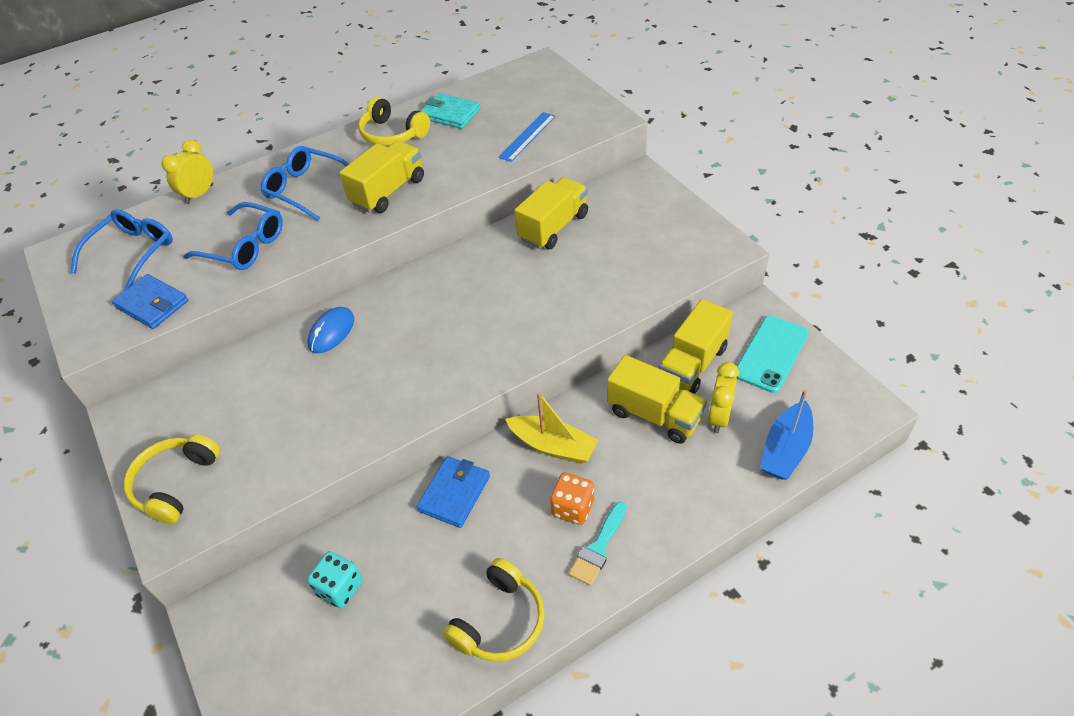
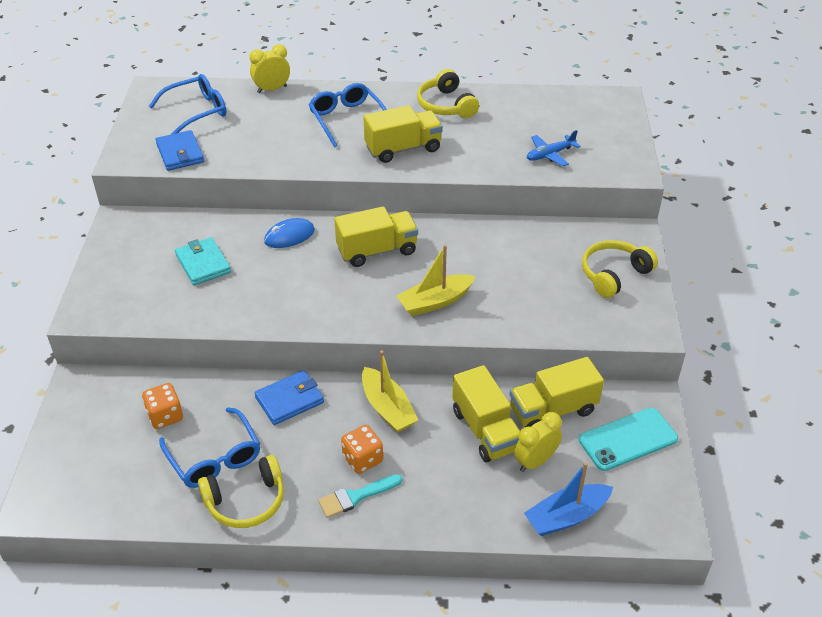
camera: 30 degrees right, 5 degrees down
yellow headphones [124,434,220,524] -> yellow headphones moved to [582,240,658,298]
blue glasses [183,202,283,270] -> blue glasses moved to [159,407,260,488]
turquoise dice [307,551,363,608] -> orange dice [142,383,183,429]
turquoise wallet [420,93,480,129] -> turquoise wallet moved to [175,237,231,285]
blue ruler [498,112,556,162] -> blue plane [527,130,581,166]
yellow truck [515,177,588,249] -> yellow truck moved to [334,207,418,267]
none -> yellow boat [396,245,476,316]

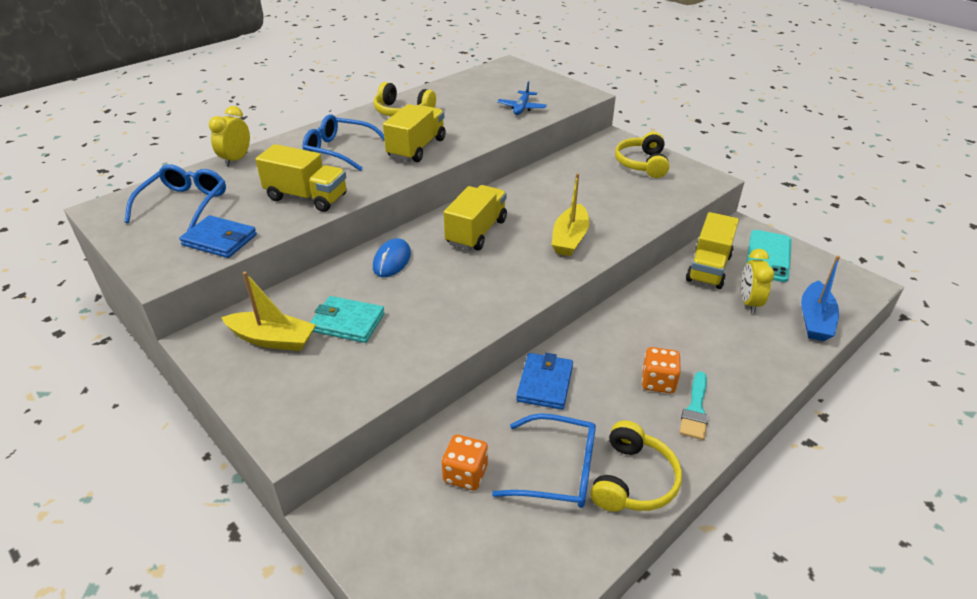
camera: 45 degrees left, 5 degrees down
yellow boat [362,351,418,432] -> yellow boat moved to [221,271,316,351]
yellow truck [452,365,520,462] -> yellow truck moved to [255,144,347,212]

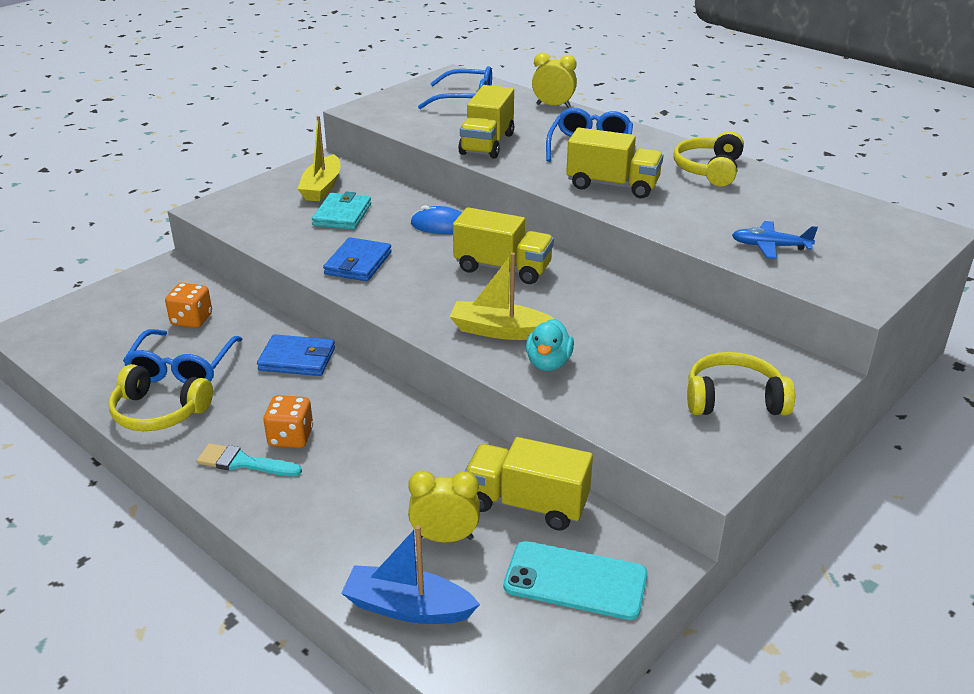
camera: 85 degrees right, 5 degrees down
blue wallet [179,215,257,258] -> blue wallet moved to [323,237,392,281]
none -> turquoise duck [526,319,574,371]

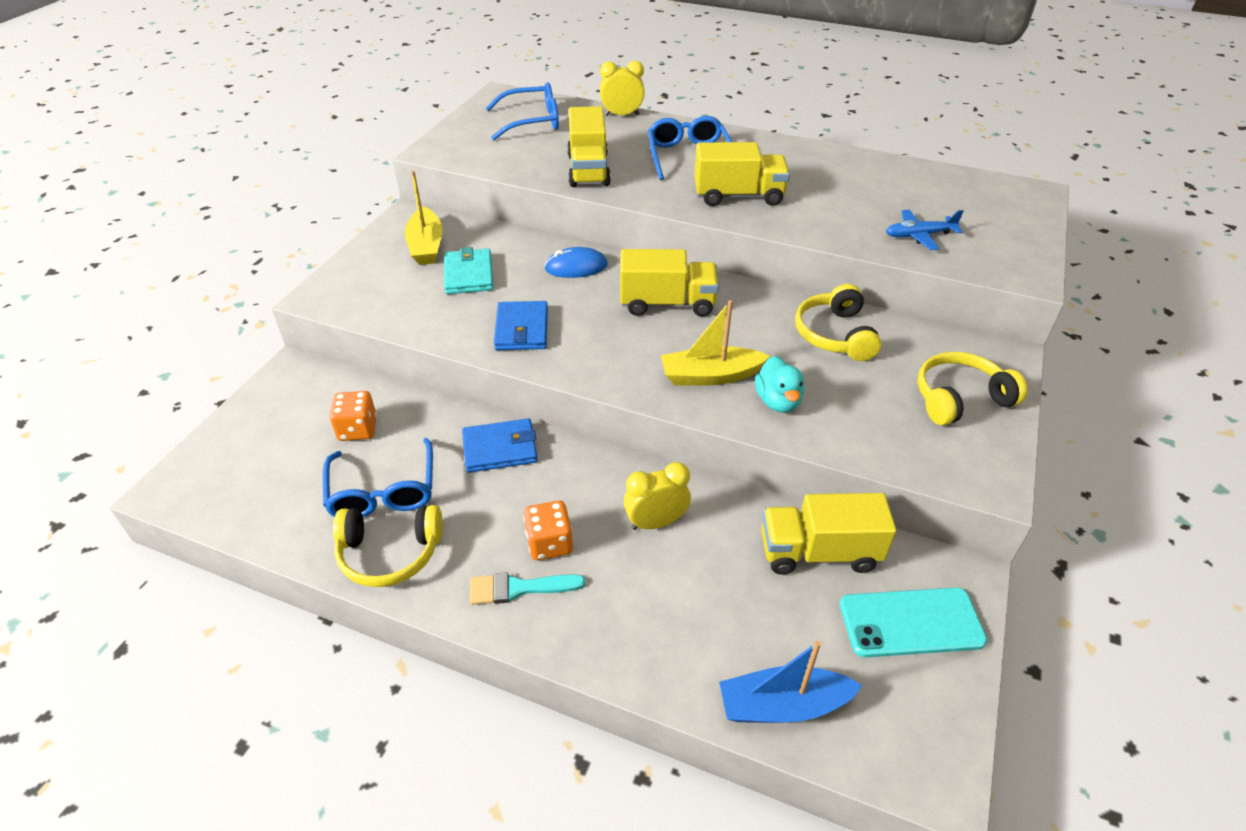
camera: 20 degrees left, 10 degrees up
yellow clock [408,471,480,542] -> yellow clock moved to [624,462,691,530]
yellow headphones [674,131,744,186] -> yellow headphones moved to [795,284,882,361]

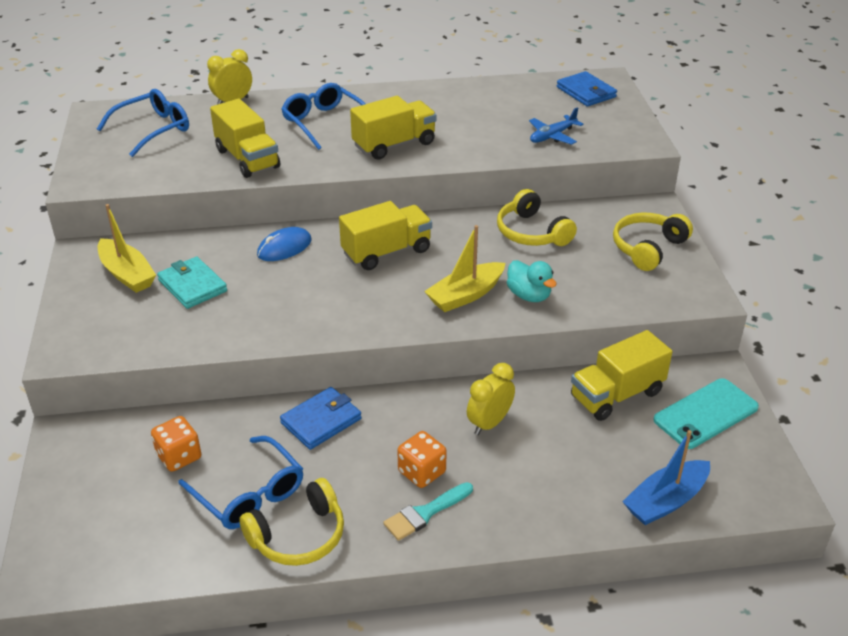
camera: 30 degrees left, 5 degrees down
blue wallet [494,301,548,350] -> blue wallet moved to [557,71,617,107]

